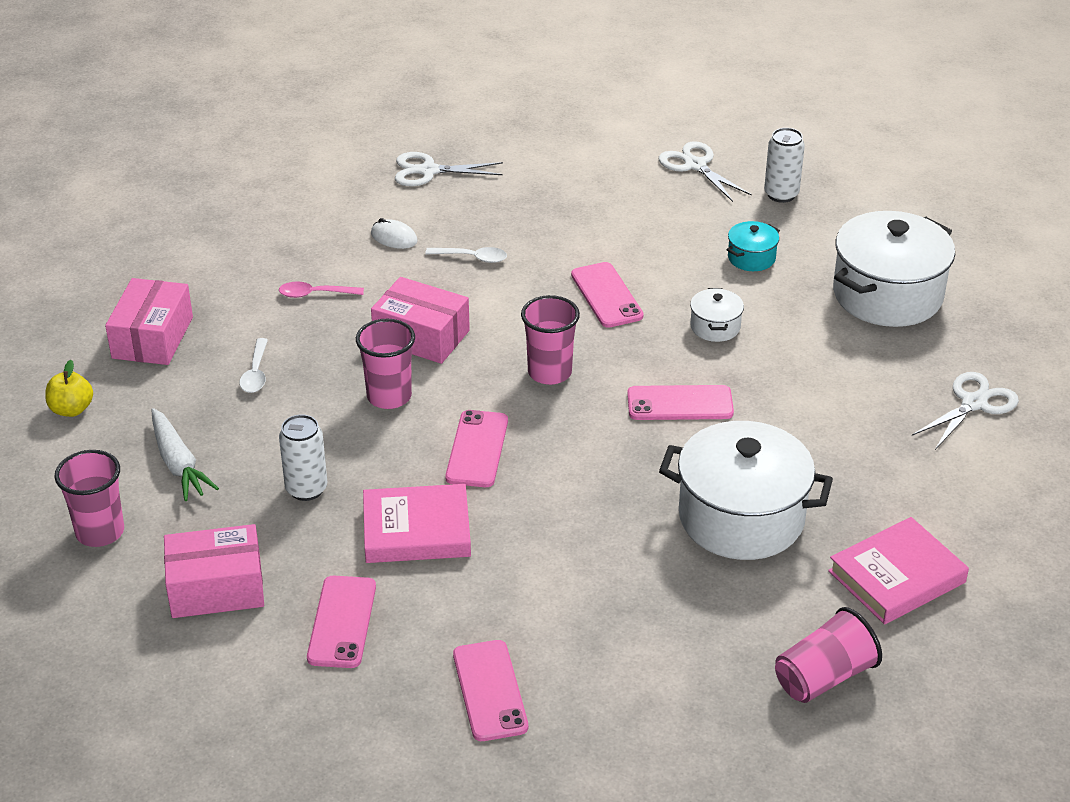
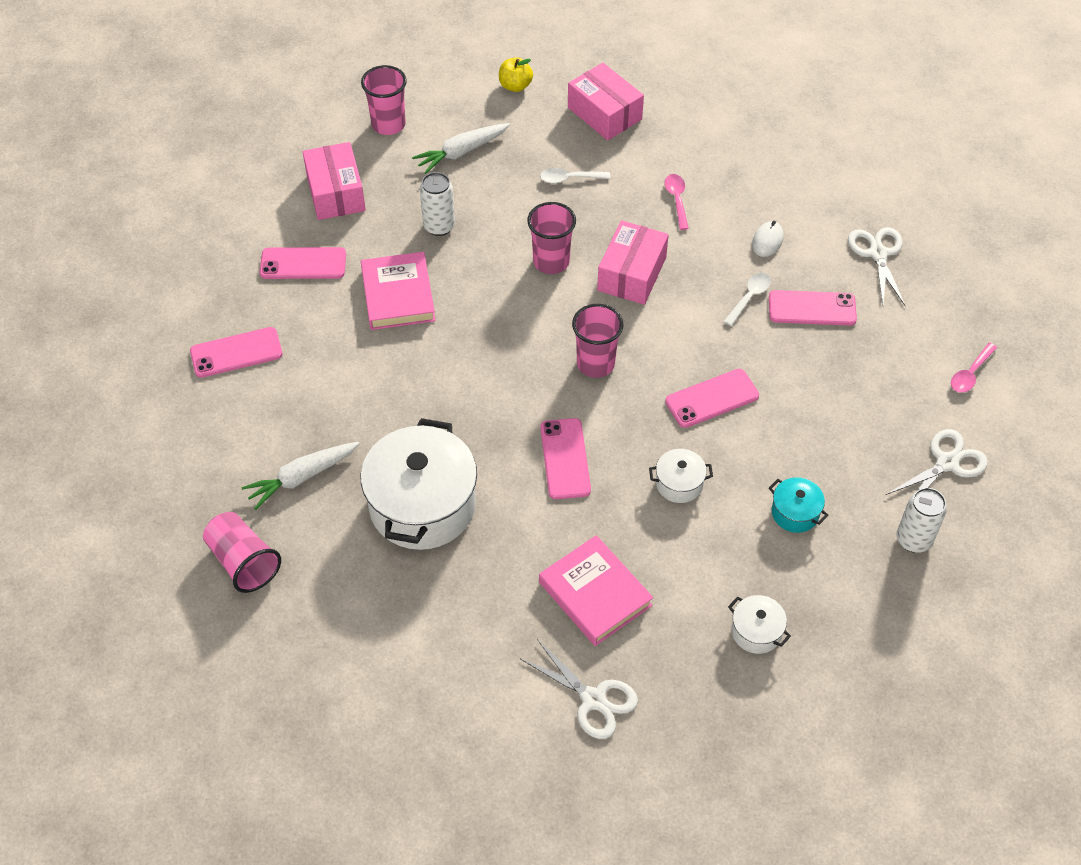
camera: 85 degrees right, 15 degrees up
pink box [105,278,193,365] -> pink box turned 45 degrees clockwise [568,63,644,141]
white spoon [425,247,507,263] -> white spoon turned 150 degrees counterclockwise [723,273,771,326]
pink phone [445,410,508,487] -> pink phone moved to [769,290,857,326]
pink book [828,517,969,624] -> pink book moved to [539,535,653,646]
white pot [833,211,955,327] -> white pot [728,595,791,654], size x0.45
none -> white carrot [241,442,360,510]
none -> pink spoon [951,343,997,393]

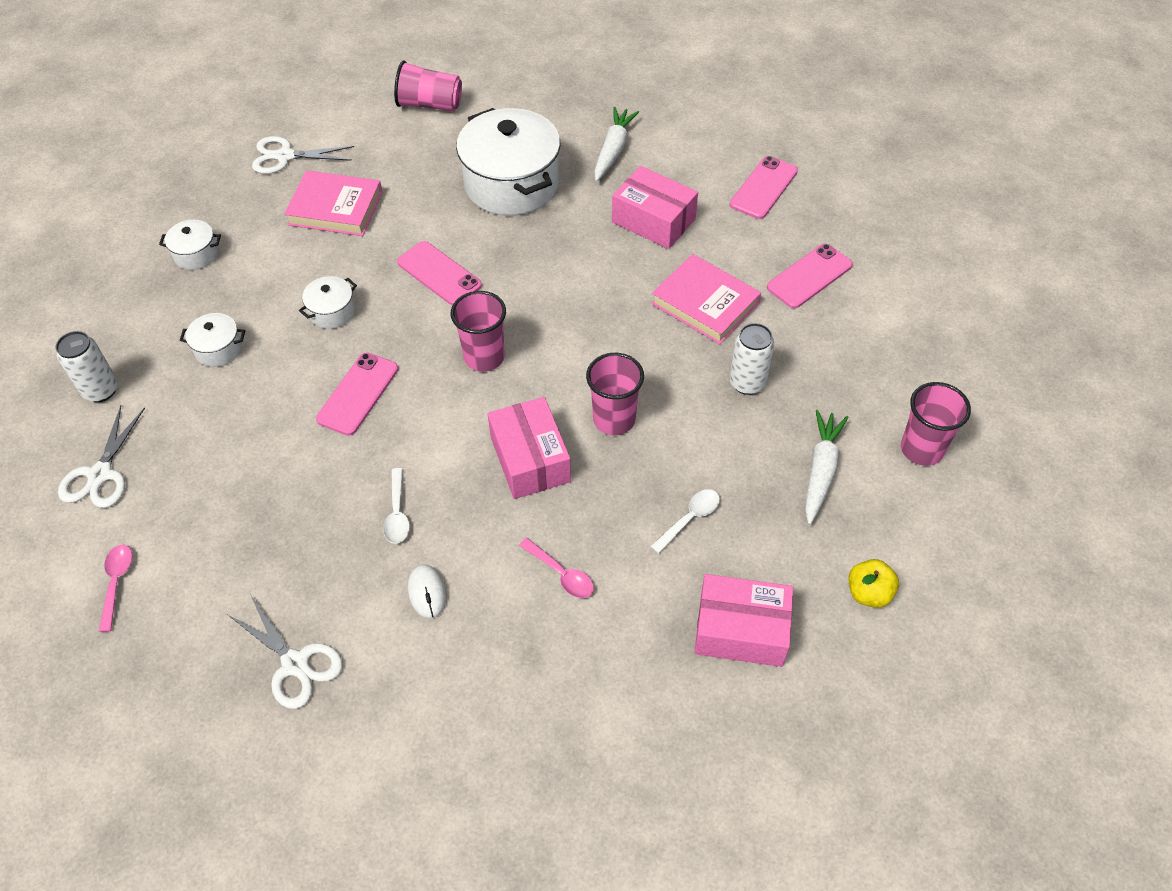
camera: 140 degrees right, 0 degrees up
pink cup [203,512,281,593] -> pink cup moved to [394,61,462,111]
pink box [303,142,366,220] -> pink box moved to [612,166,698,249]
pink phone [769,290,857,326] -> none
turquoise pot [769,477,828,533] -> white pot [180,313,245,367]

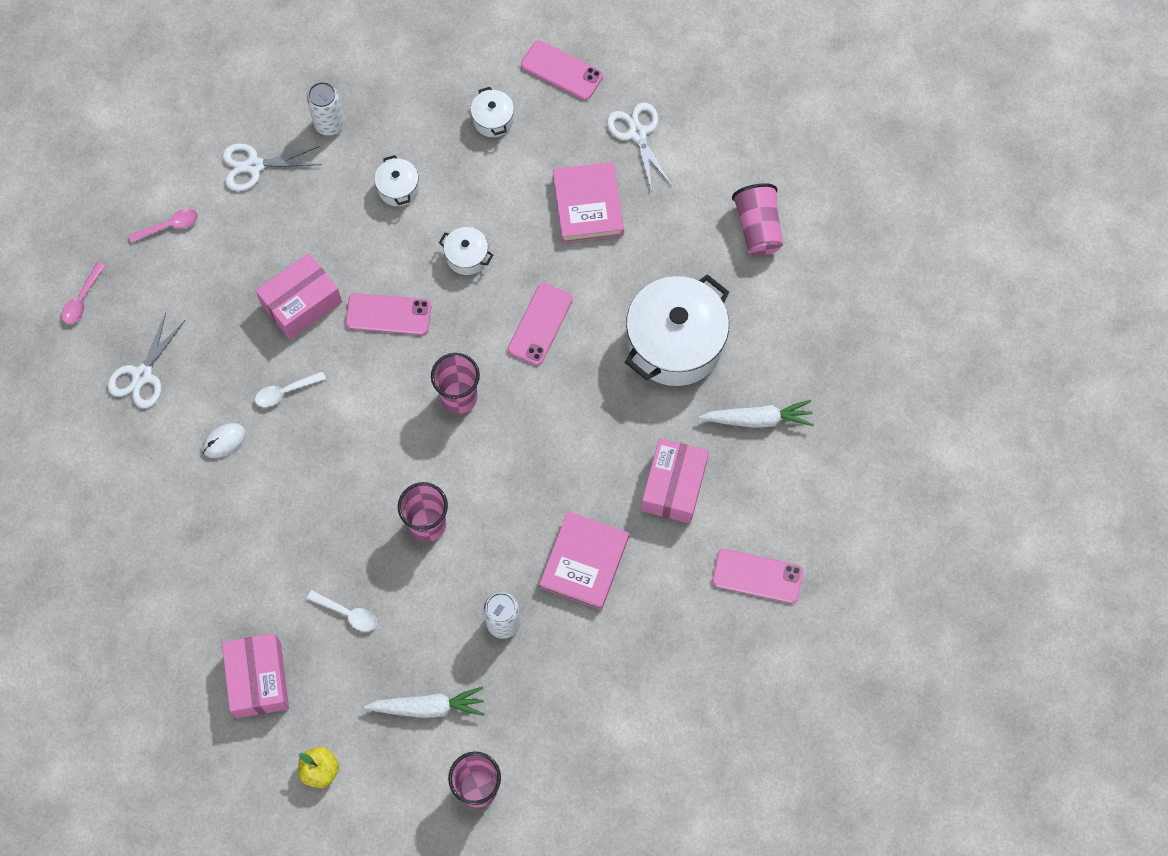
camera: 70 degrees right, 15 degrees up
pink box [487,397,571,499] -> pink box moved to [256,253,342,339]
pink spoon [519,538,594,598] -> pink spoon moved to [61,262,105,324]
pink phone [767,244,853,308] -> pink phone moved to [521,40,603,100]

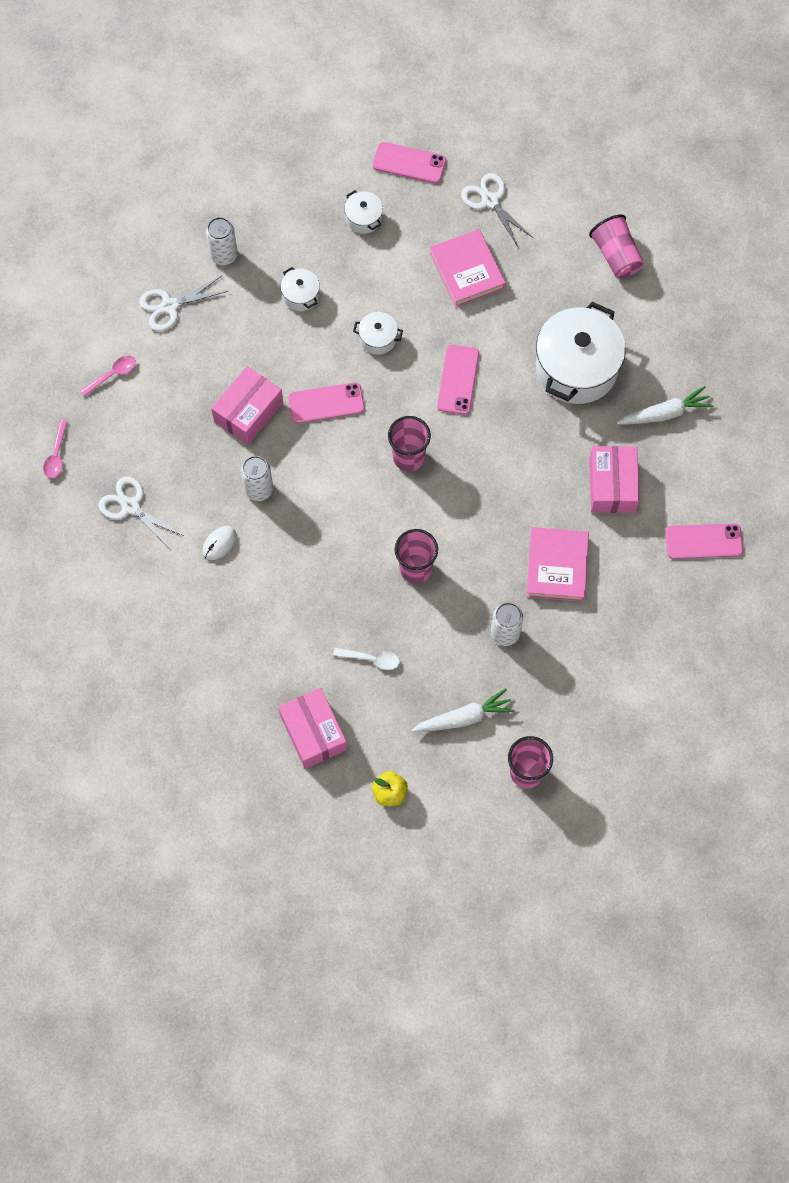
camera: 15 degrees left, 0 degrees up
white scissors [107,313,185,408] -> white scissors turned 120 degrees clockwise [98,477,184,549]
white spoon [255,371,326,407] -> white can [241,456,273,501]

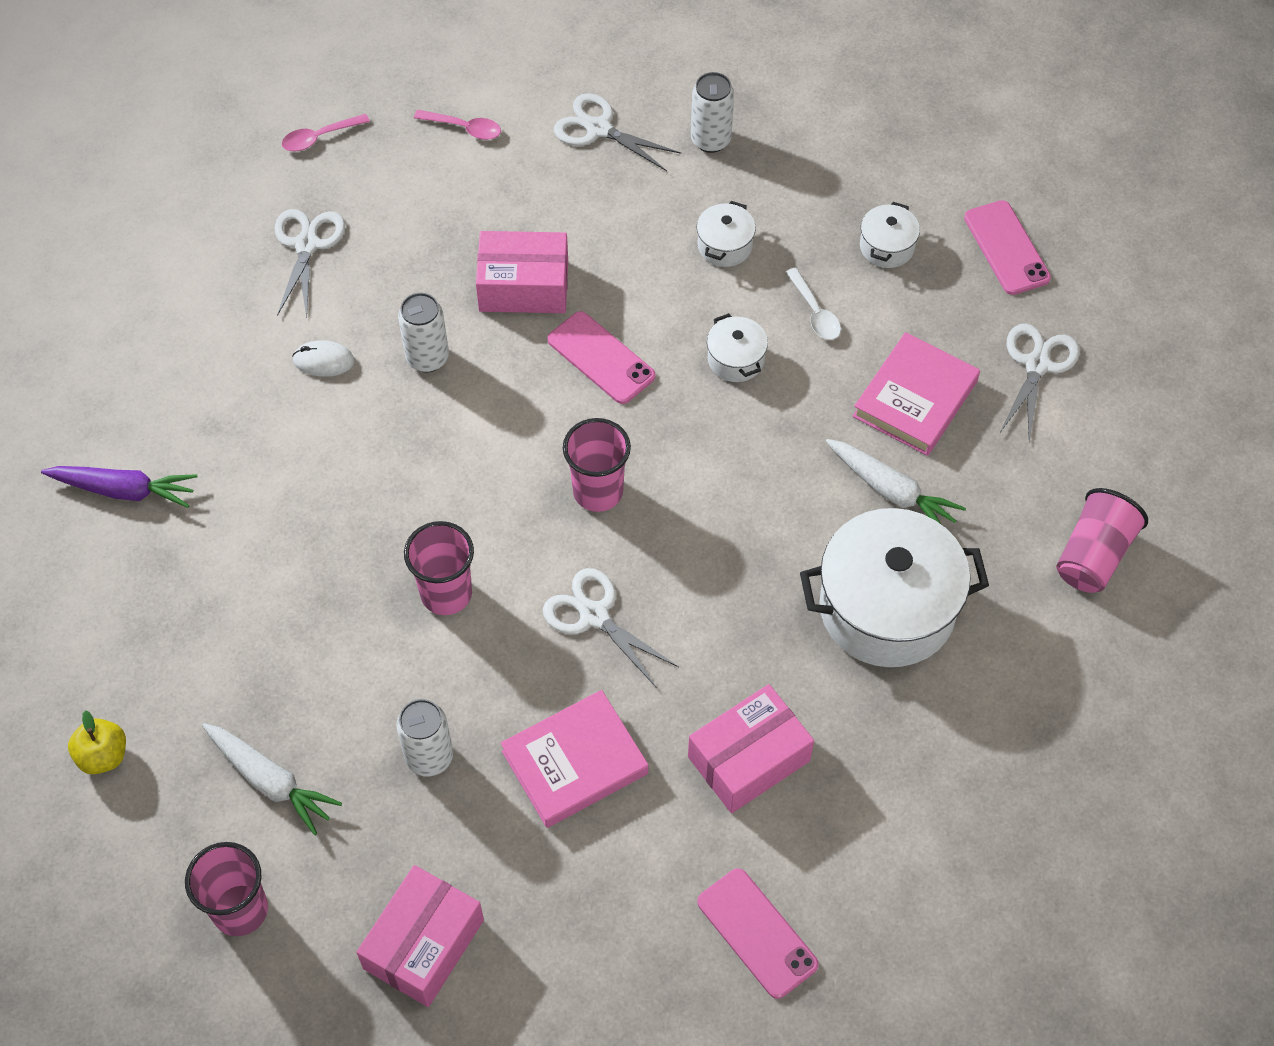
camera: 55 degrees right, 10 degrees down
pink box [278,688,347,769] -> pink box moved to [356,865,484,1007]
white spoon [333,648,400,670] -> white spoon moved to [786,268,841,340]
pink phone [437,345,479,415] -> none
white carrot [617,386,714,425] -> white carrot moved to [826,439,966,525]
none -> purple carrot [41,466,197,508]
none -> white scissors [543,568,679,688]

